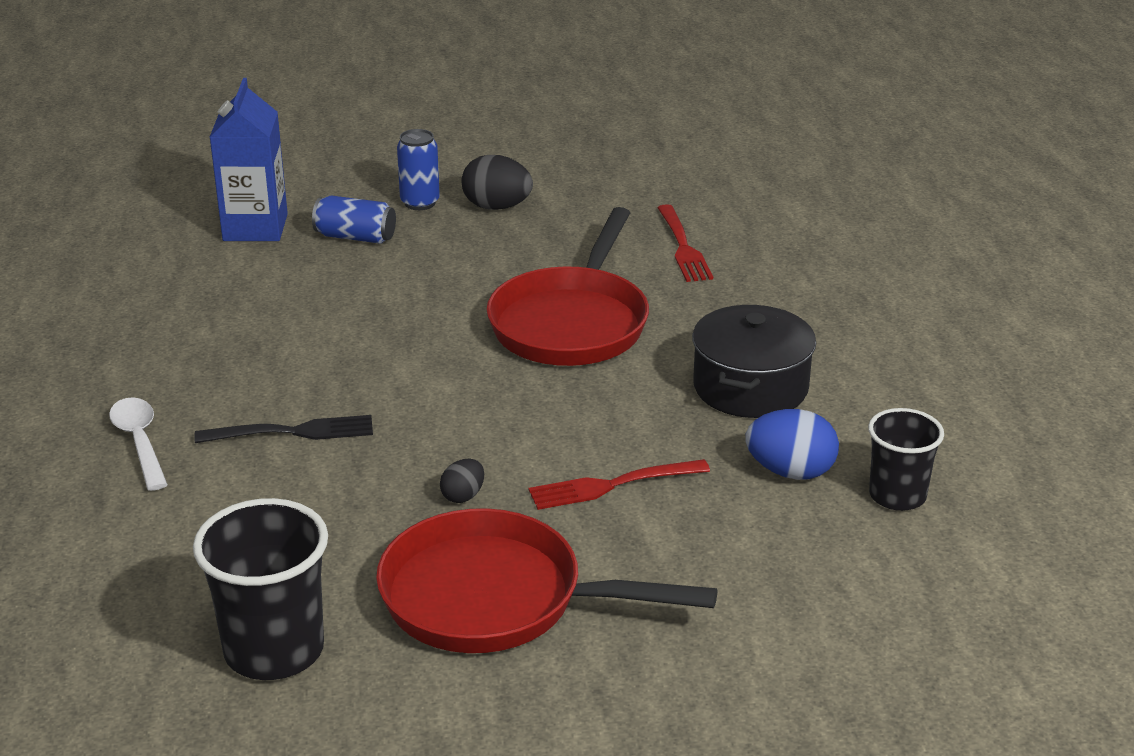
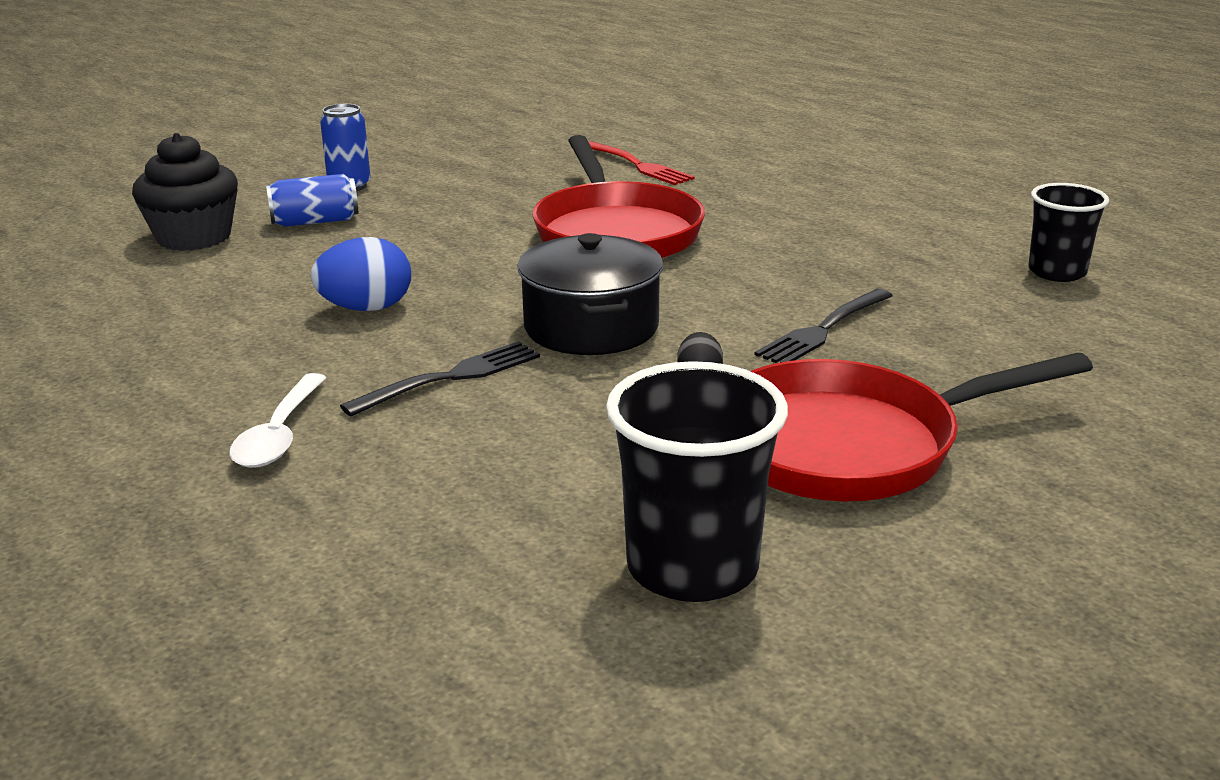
camera: 30 degrees left, 5 degrees down
white spoon [109,397,168,491] -> white spoon turned 120 degrees counterclockwise [229,373,327,468]
blue carton [209,78,288,241] -> black cupcake [132,133,238,251]
black egg [461,155,533,210] -> none
red fork [529,459,710,510] -> black fork [754,289,893,363]
black pot [692,305,816,418] -> black pot moved to [517,233,663,355]
blue egg [746,409,839,480] -> blue egg moved to [311,237,411,311]

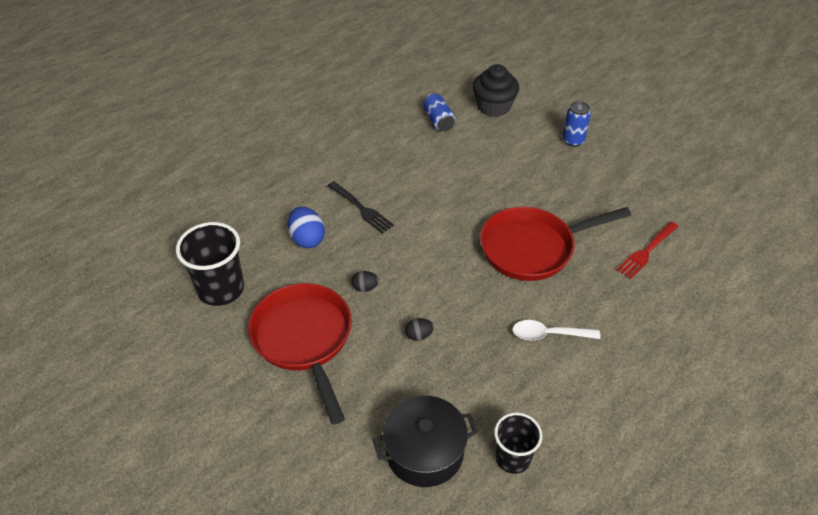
camera: 85 degrees right, 20 degrees up
white spoon [229,373,327,468] -> white spoon moved to [512,320,601,340]
blue can [266,174,358,227] -> blue can moved to [423,93,455,131]
blue egg [311,237,411,311] -> blue egg moved to [288,206,325,248]
black pot [517,233,663,355] -> black pot moved to [373,396,477,487]
black fork [754,289,893,363] -> black egg [405,318,434,341]

